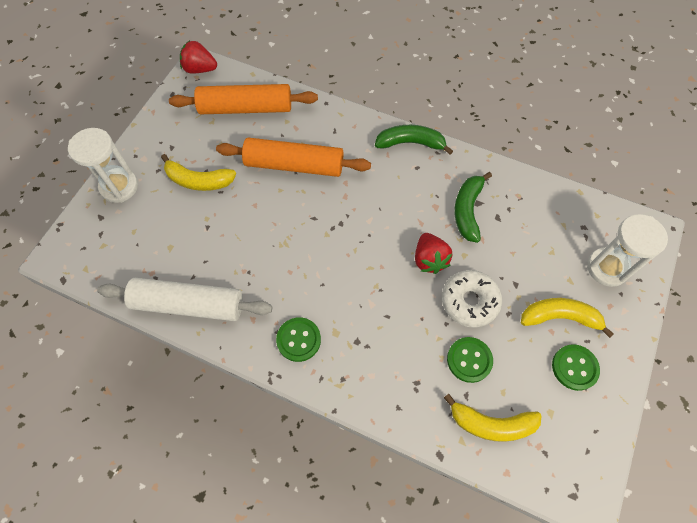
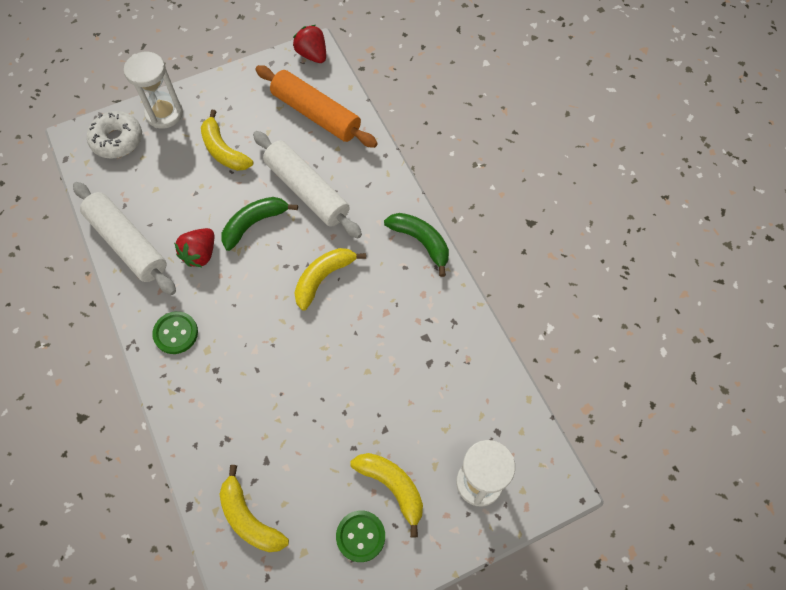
camera: 40 degrees right, 0 degrees up
orange rolling pin [216,138,371,177] -> white rolling pin [253,131,362,239]
red strawberry [415,233,452,274] -> red strawberry moved to [174,228,214,268]
white donut [442,270,502,328] -> white donut moved to [87,111,142,159]
green button [447,337,493,383] -> none
green banana [454,172,492,243] -> green banana moved to [221,197,298,251]
none -> yellow banana [294,248,366,311]

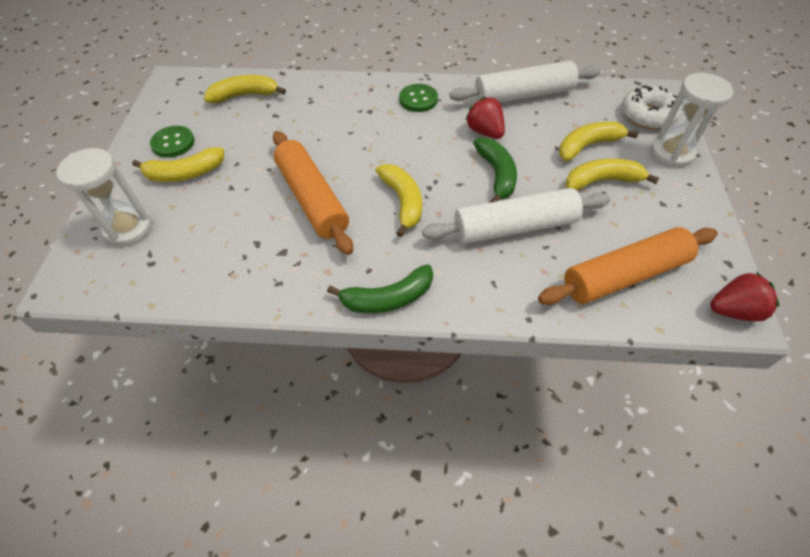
camera: 120 degrees right, 10 degrees down
none -> orange rolling pin [273,131,353,255]
none -> yellow banana [559,122,638,161]

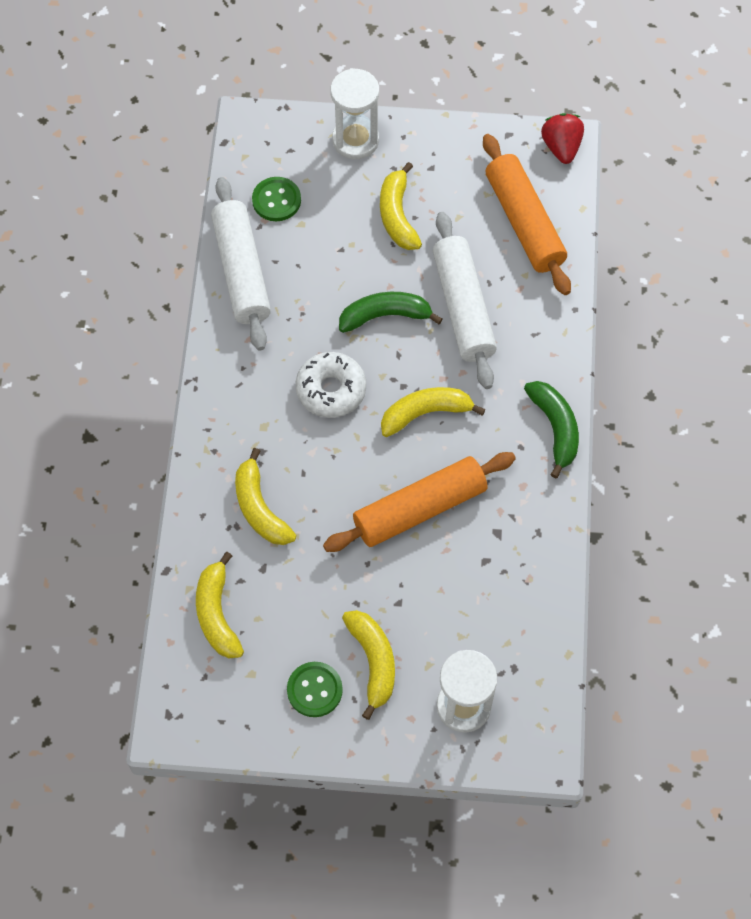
camera: 90 degrees left, 10 degrees up
green button [399,84,438,112] -> green button moved to [252,177,301,221]
red strawberry [466,97,505,139] -> none
yellow banana [559,122,638,161] -> yellow banana moved to [235,448,296,545]
white donut [622,85,682,129] -> white donut moved to [296,352,366,418]

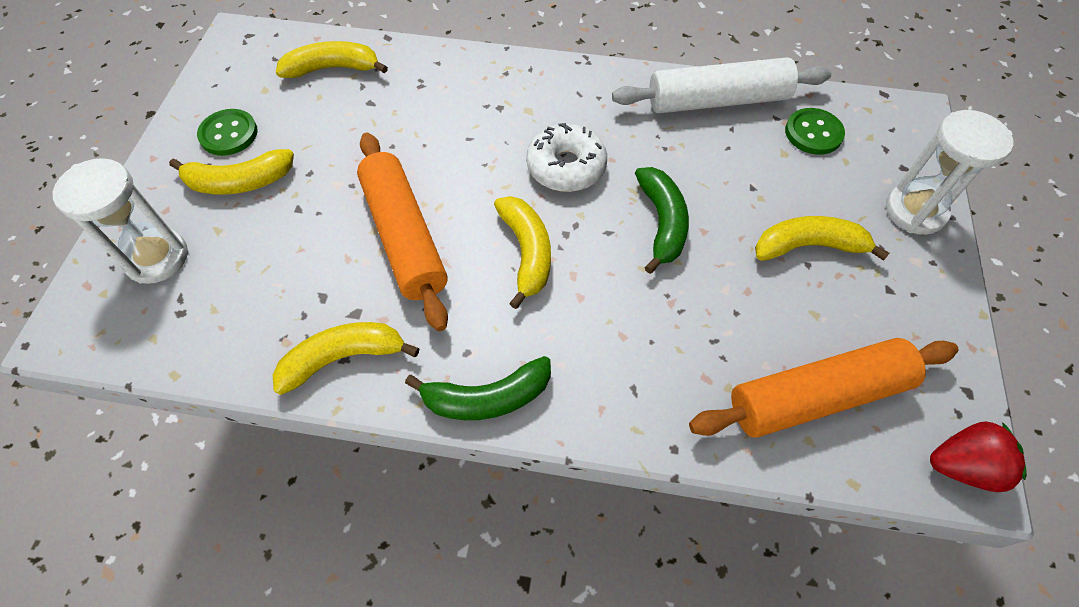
camera: 95 degrees right, 5 degrees down
yellow banana [235,448,296,545] -> yellow banana moved to [273,322,420,395]
white rolling pin [433,212,497,389] -> none

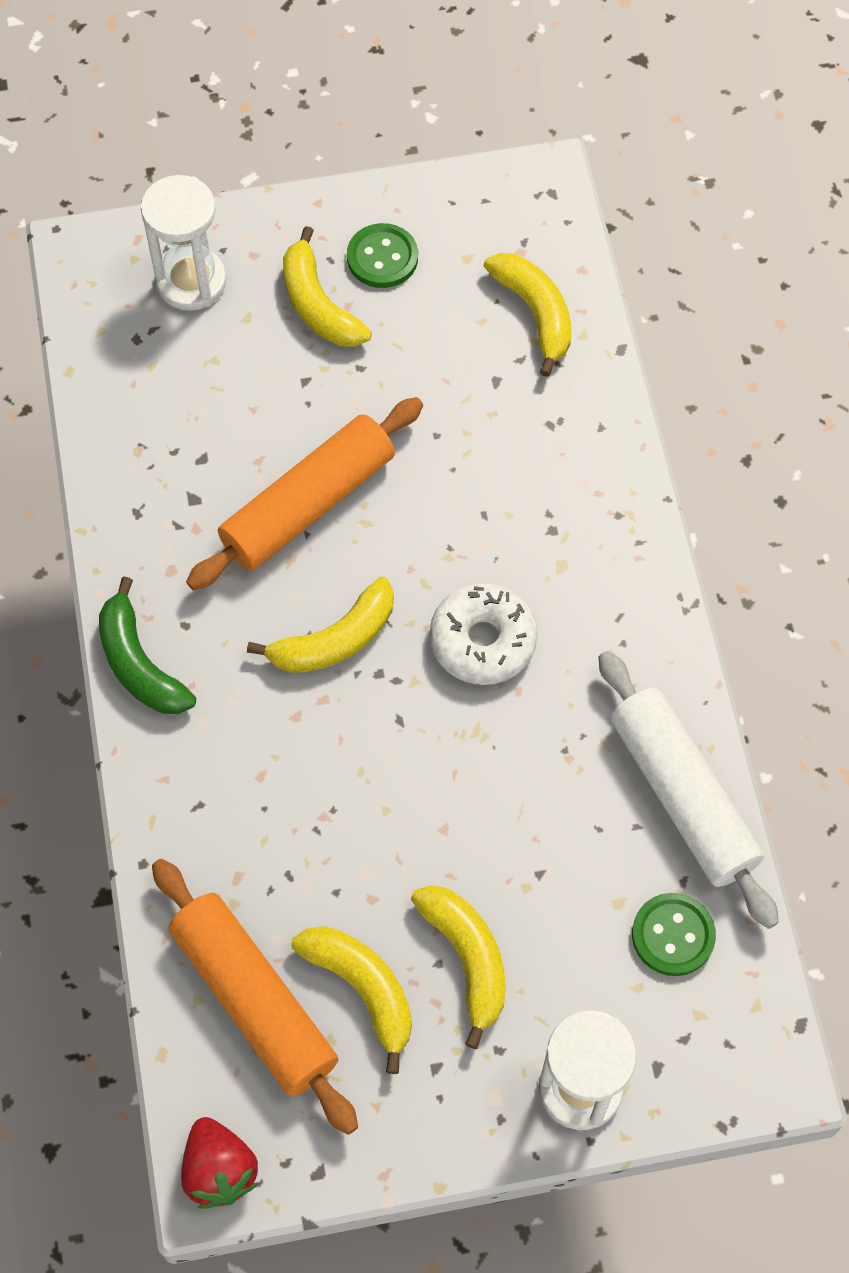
camera: 70 degrees right, 5 degrees up
yellow banana [273,322,420,395] -> yellow banana moved to [292,926,412,1074]
green banana [635,167,689,274] -> none

